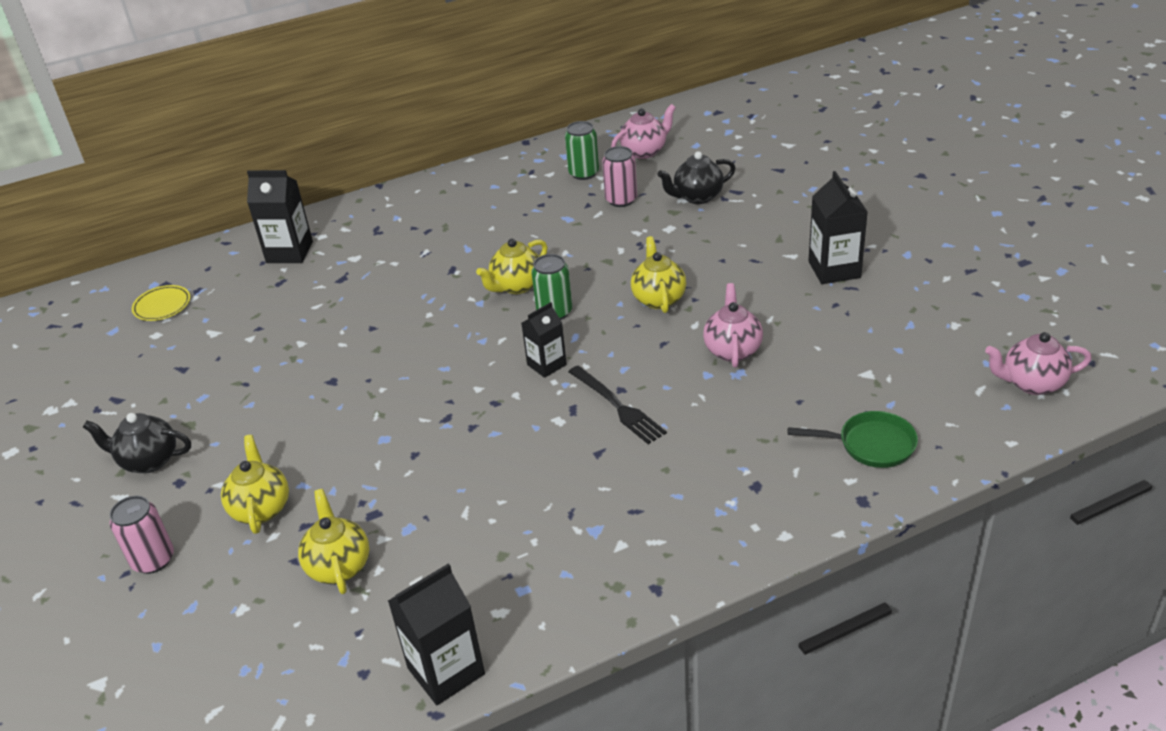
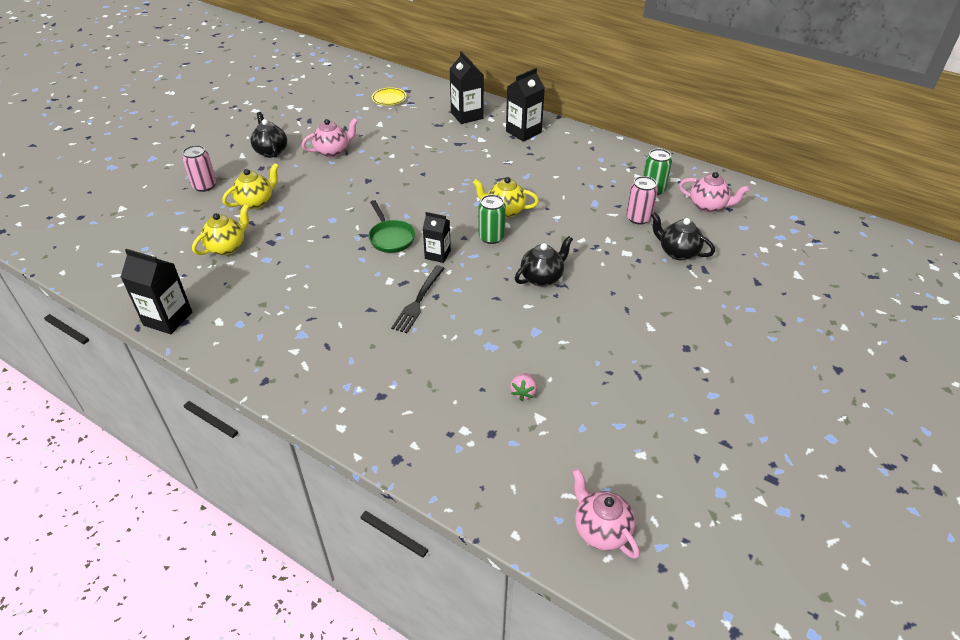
camera: 55 degrees right, 5 degrees up
yellow teapot [631,236,686,313] -> black teapot [515,236,573,287]
pink teapot [703,283,763,368] -> pink teapot moved to [302,118,358,157]
green pan [788,411,918,468] -> green pan moved to [369,200,415,253]
black carton [808,171,868,284] -> black carton moved to [506,68,545,142]
none -> pink strawberry [510,373,537,401]

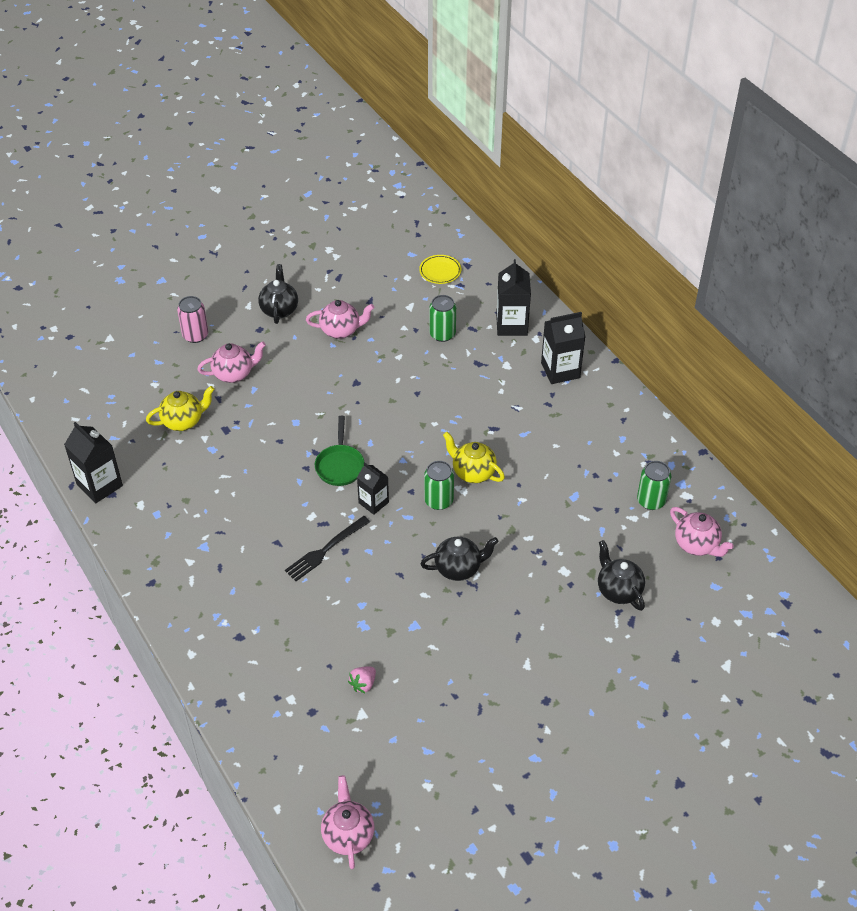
camera: 25 degrees right, 5 degrees up
yellow teapot [222,163,279,209] -> pink teapot [197,341,266,383]
pink can [626,176,658,225] -> none
none -> green can [429,295,456,342]

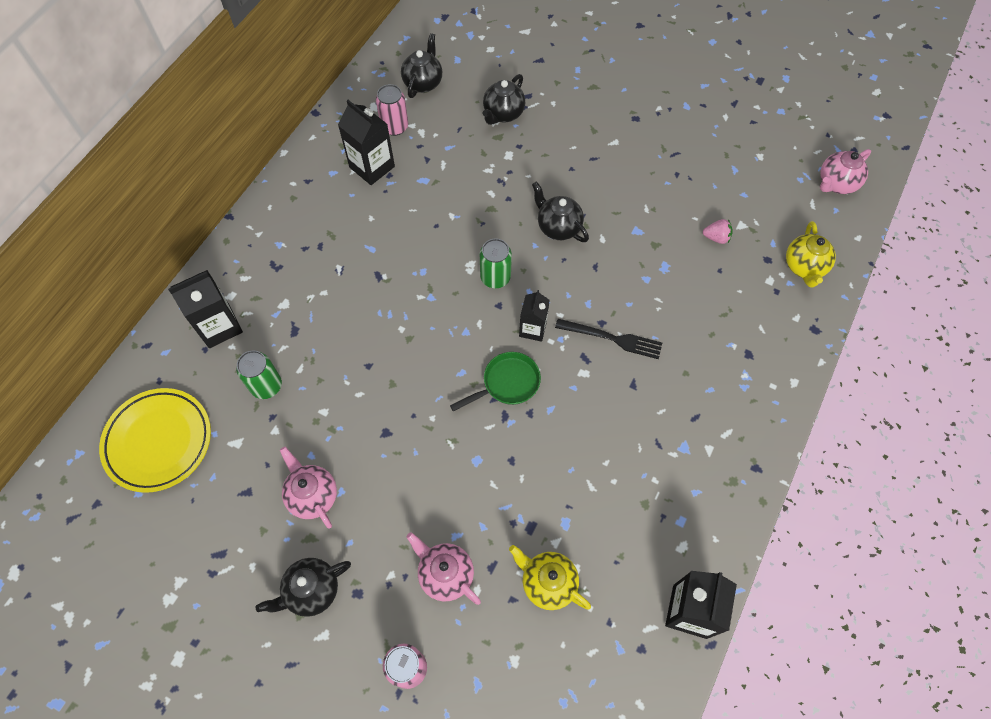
camera: 120 degrees left, 15 degrees up
yellow plate [419,255,461,284] -> yellow plate [99,388,211,493], size x1.93
yellow teapot [443,432,505,483] -> yellow teapot moved to [786,221,836,288]
black carton [541,312,585,384] -> black carton moved to [338,100,395,185]
green can [637,461,671,510] -> pink can [376,84,408,136]
pink teapot [670,507,734,557] -> black teapot [401,33,442,98]

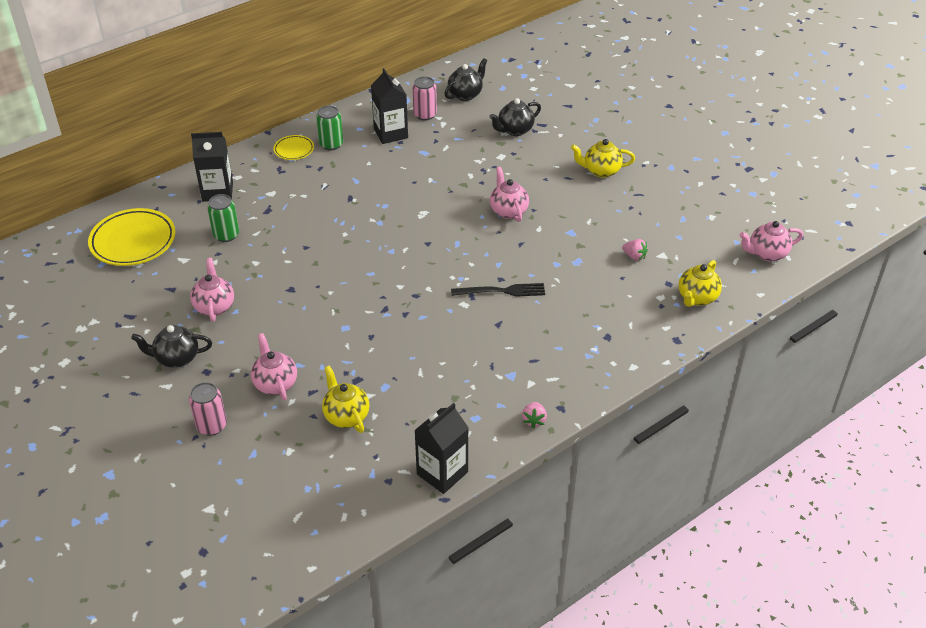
camera: 25 degrees right, 20 degrees down
green pan [450,352,541,412] -> none
green can [480,239,512,288] -> green can moved to [316,105,343,150]
black carton [519,290,550,342] -> none
black teapot [532,182,589,242] -> pink teapot [490,167,529,222]
black fork [555,319,662,359] -> black fork turned 45 degrees counterclockwise [451,283,545,297]
none -> yellow plate [274,135,314,160]
none -> pink strawberry [522,402,547,428]
none -> yellow teapot [571,139,635,178]

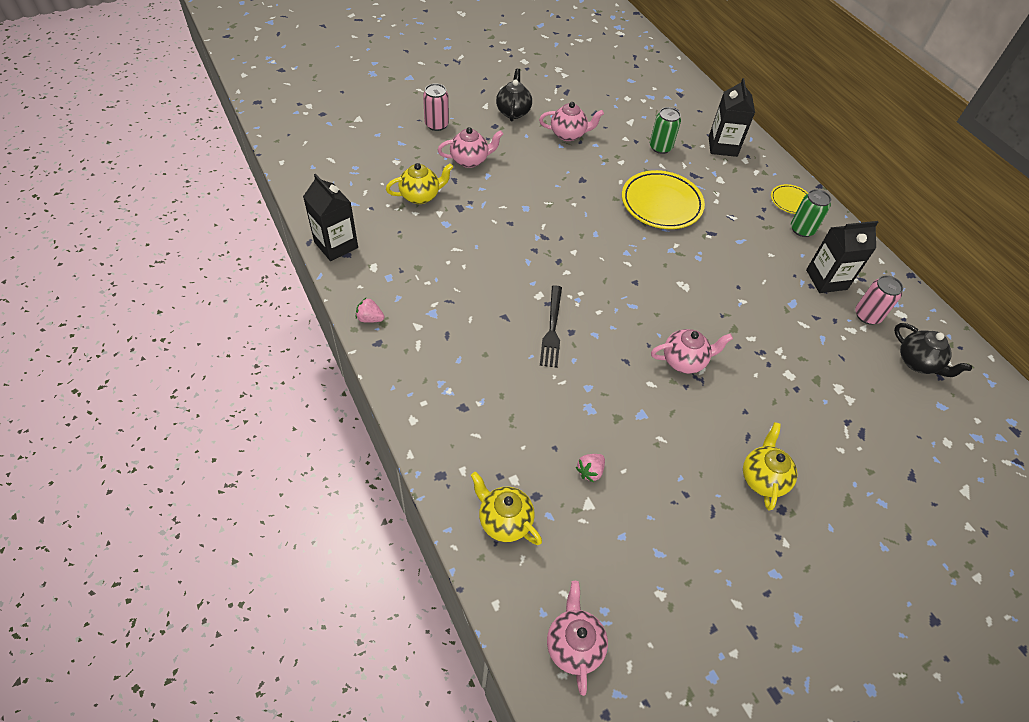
camera: 95 degrees right, 10 degrees up
yellow plate [88,208,175,266] -> yellow plate moved to [622,170,705,229]
black teapot [489,98,541,136] -> none

